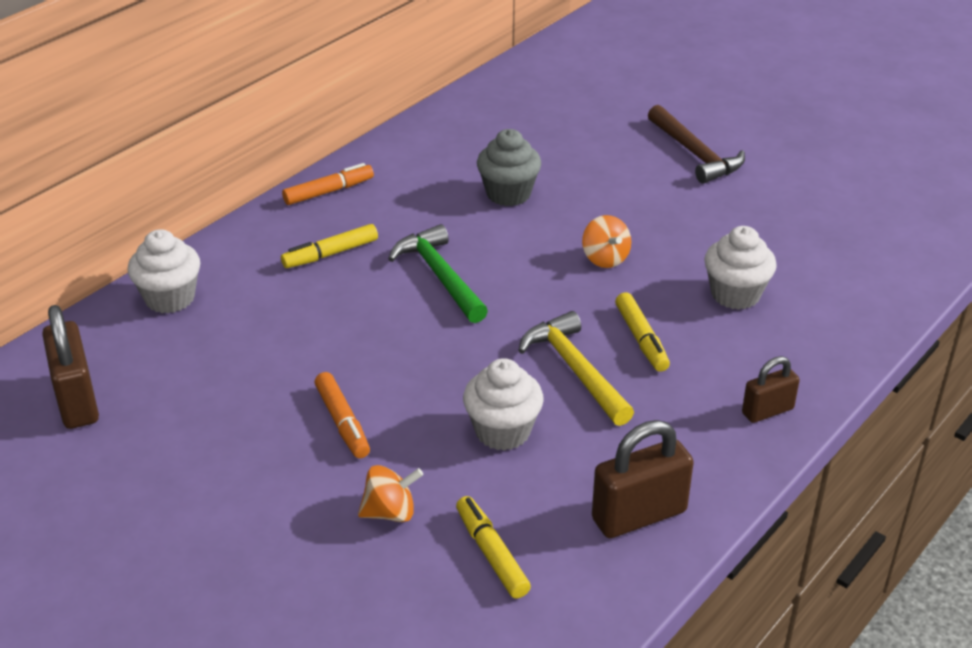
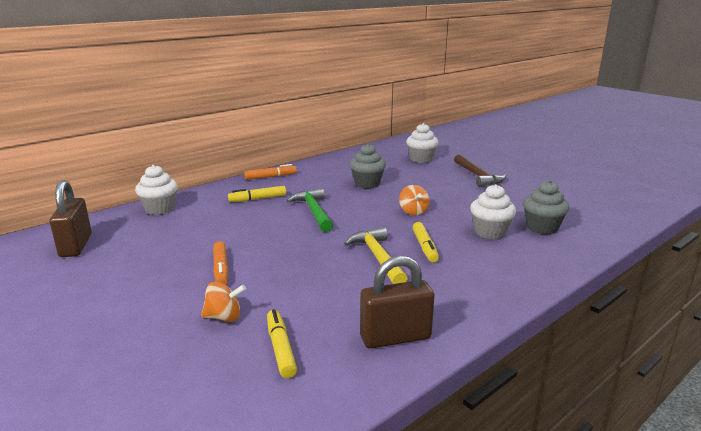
camera: 10 degrees right, 15 degrees down
white cupcake [463,358,544,451] -> white cupcake moved to [406,123,438,163]
brown padlock [742,356,800,423] -> none
none -> grey cupcake [523,180,569,235]

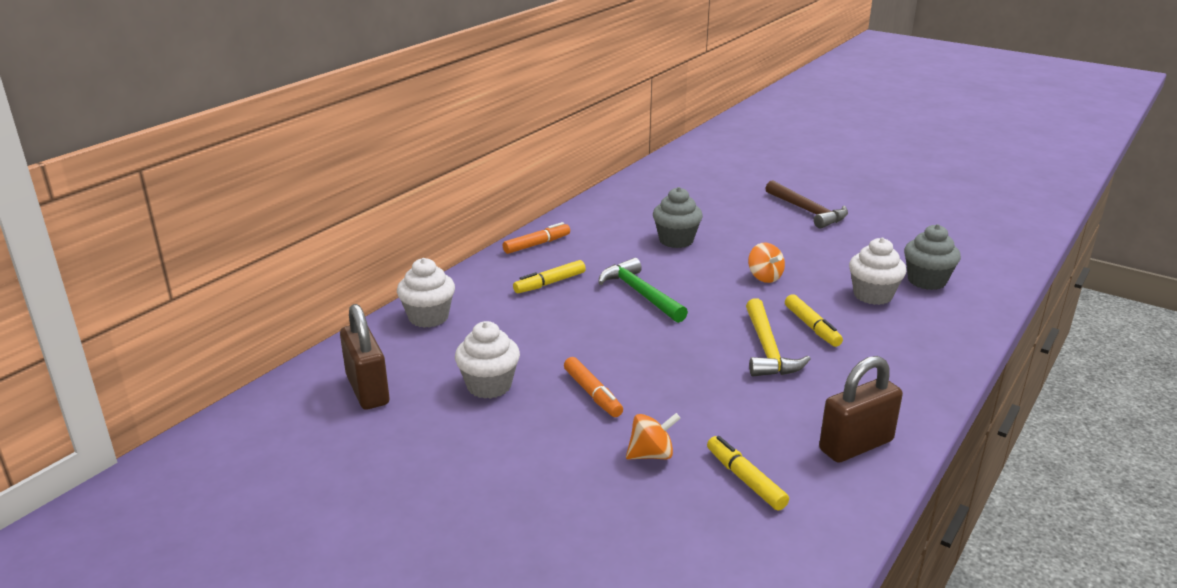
camera: 15 degrees left, 5 degrees up
yellow hammer [344,227,408,284] -> yellow hammer turned 150 degrees counterclockwise [746,298,811,377]
white cupcake [406,123,438,163] -> white cupcake moved to [455,321,520,399]

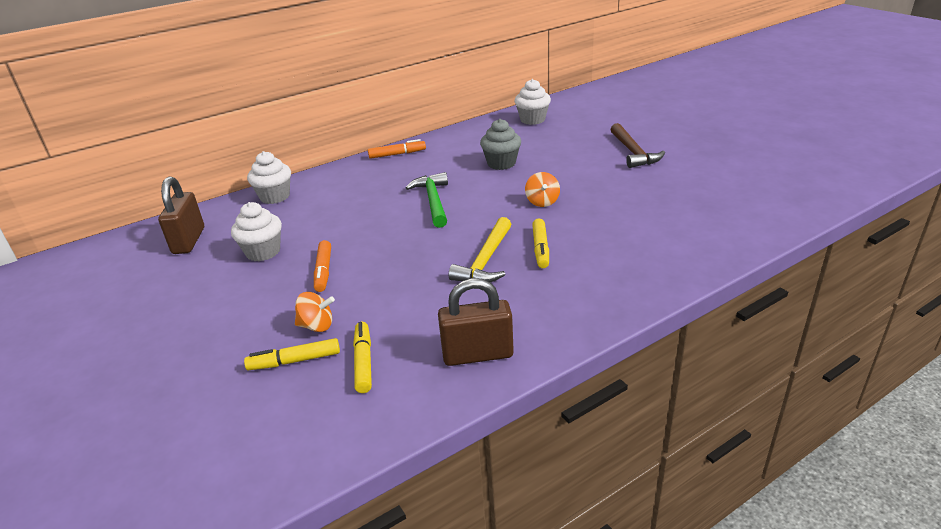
camera: 25 degrees right, 5 degrees up
yellow marker [513,260,586,293] -> yellow marker moved to [244,338,340,370]
white cupcake [849,238,907,305] -> white cupcake moved to [514,79,551,125]
grey cupcake [904,224,961,290] -> none

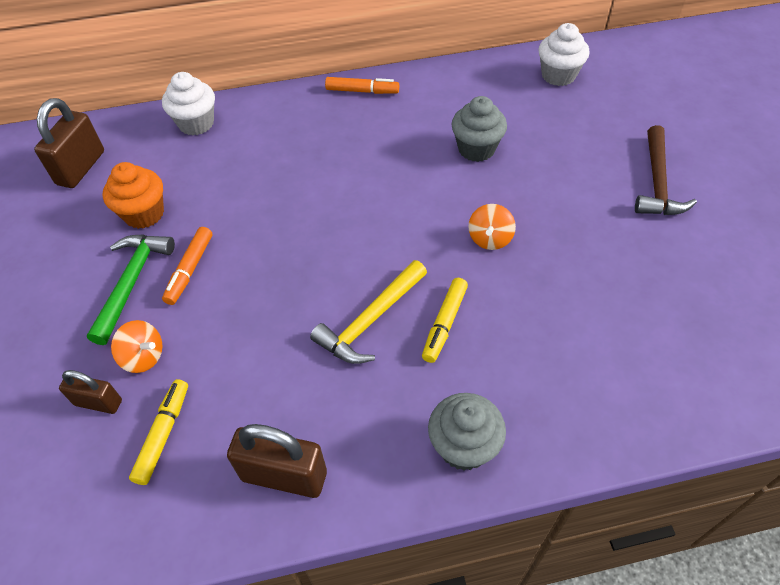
camera: 20 degrees right, 20 degrees up
white cupcake [231,202,282,261] -> orange cupcake [103,162,164,229]
yellow marker [244,338,340,370] -> brown padlock [59,370,122,414]
green hammer [406,172,448,228] -> green hammer moved to [87,235,175,345]
none -> grey cupcake [428,393,506,471]

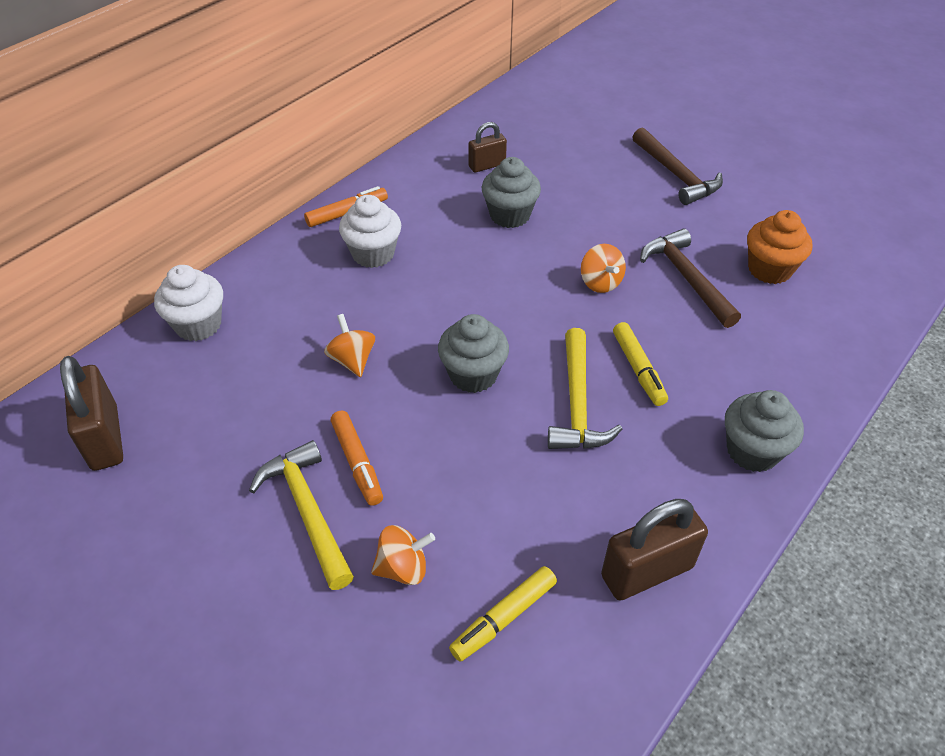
camera: 40 degrees left, 5 degrees down
brown padlock [59,370,122,414] -> brown padlock moved to [468,122,507,173]
green hammer [87,235,175,345] -> yellow hammer [249,440,354,590]
orange cupcake [103,162,164,229] -> orange cupcake moved to [747,210,812,284]
yellow marker [129,379,188,485] -> yellow marker turned 105 degrees counterclockwise [449,566,557,662]
white cupcake [538,23,590,86] -> white cupcake moved to [339,195,401,268]
none -> orange spinning top [324,314,375,377]
none -> grey cupcake [438,314,509,393]
none -> brown hammer [640,229,741,328]

